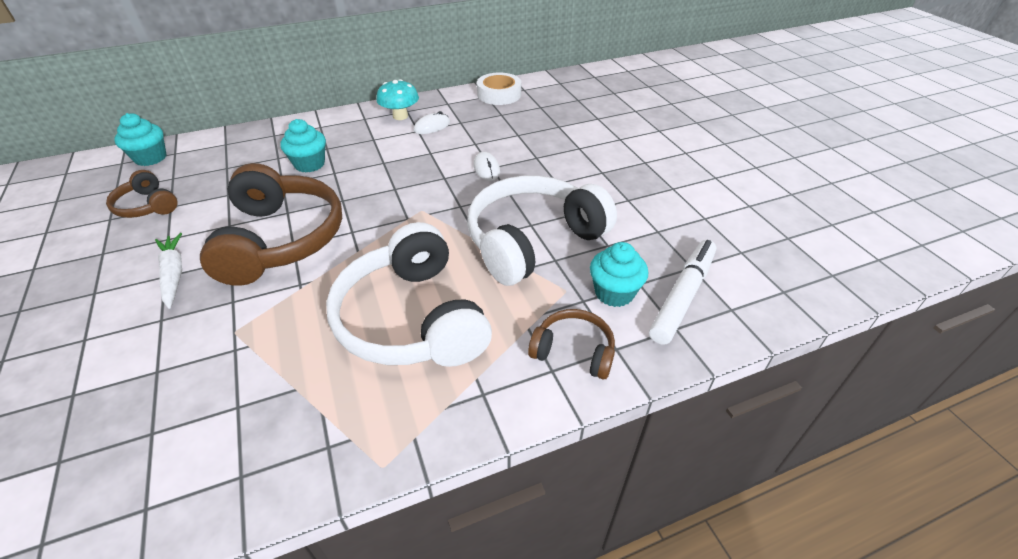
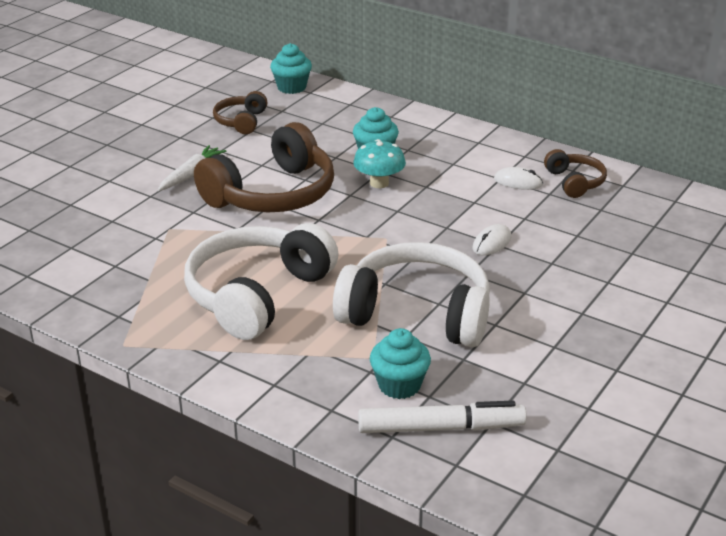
camera: 55 degrees right, 10 degrees down
turquoise mushroom [376,79,419,120] -> turquoise mushroom moved to [353,139,406,188]
white tape [477,73,521,105] -> none
brown headphones [528,309,615,379] -> brown headphones moved to [544,149,607,198]

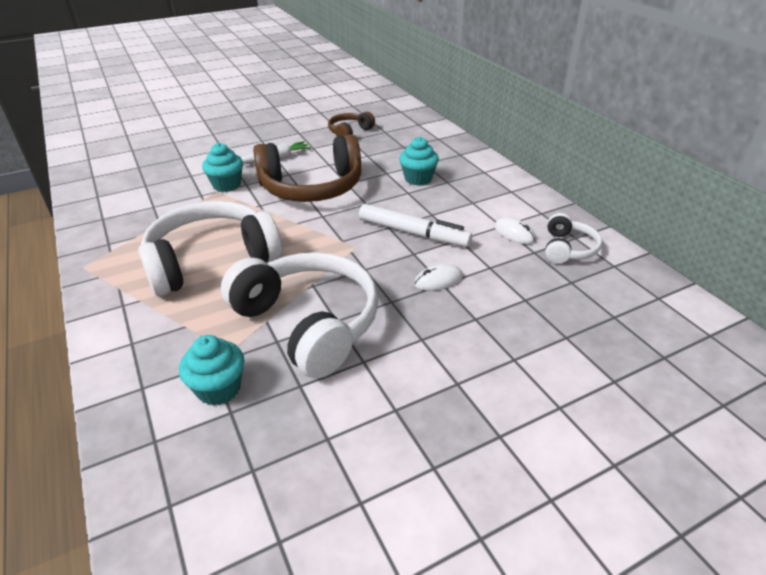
camera: 30 degrees right, 5 degrees up
turquoise cupcake [270,43,312,94] -> turquoise cupcake moved to [202,143,243,192]
turquoise mushroom [353,139,406,188] -> none
white marker [358,401,527,433] -> white marker moved to [359,204,472,247]
brown headphones [544,149,607,198] -> white headphones [545,213,602,264]

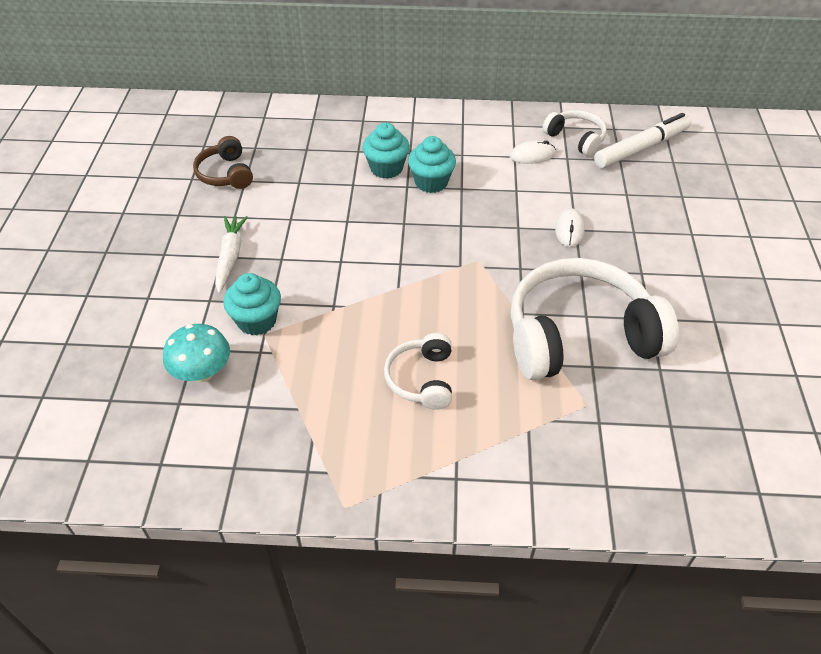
camera: 60 degrees left, 10 degrees up
white headphones [138,201,282,296] -> white headphones [384,333,452,410], size x0.49
turquoise cupcake [179,335,245,406] -> turquoise cupcake moved to [408,136,456,193]
brown headphones [253,134,361,202] -> none
white marker [359,204,472,247] -> white marker moved to [594,113,691,168]
none -> turquoise mushroom [163,324,230,382]

